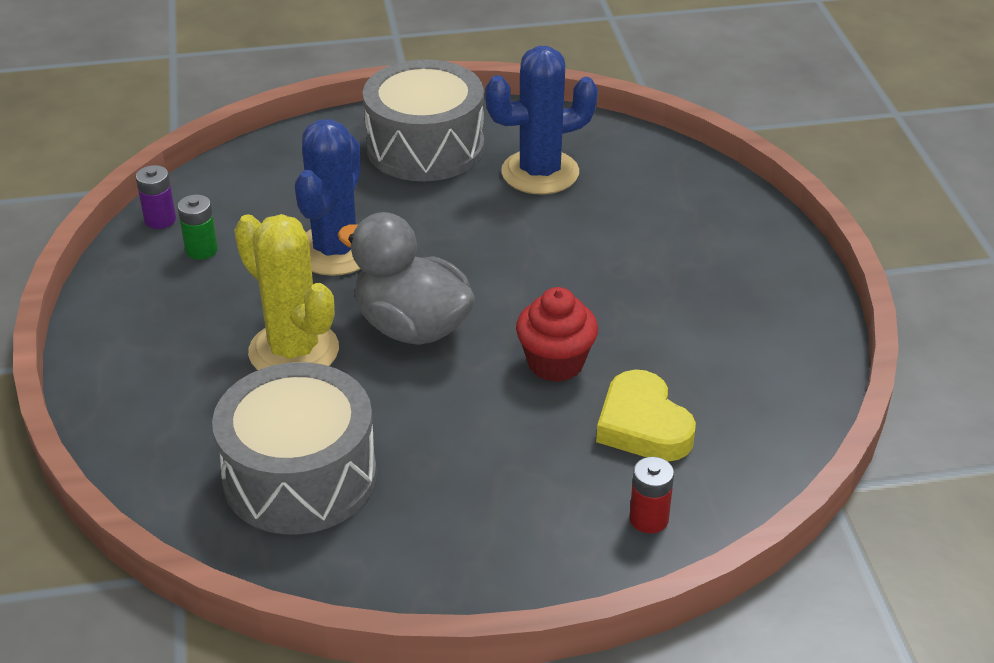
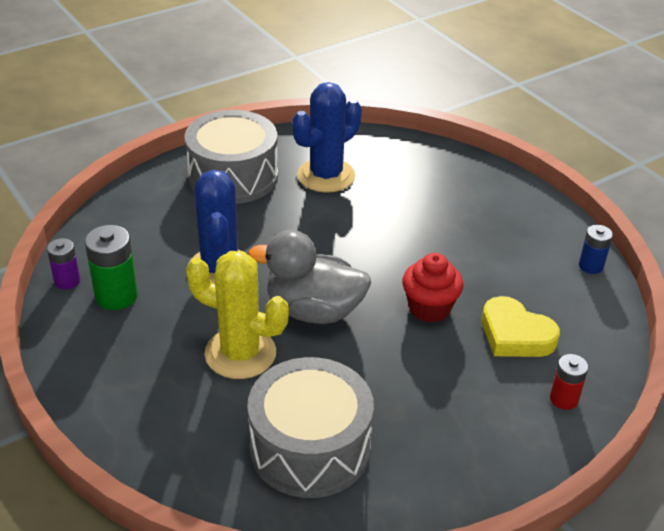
camera: 25 degrees left, 0 degrees up
green battery [177,195,218,260] -> green battery [85,225,138,310], size x1.62
none -> blue battery [579,225,613,274]

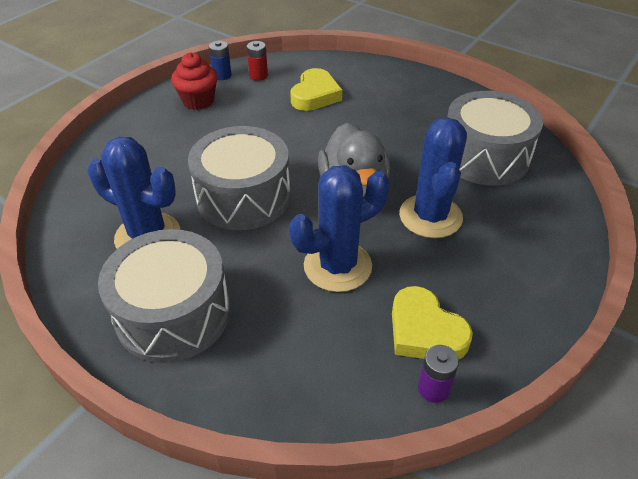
camera: 110 degrees left, 5 degrees up
green battery [85,225,138,310] -> yellow heart [392,286,473,359]
yellow cactus [186,251,289,379] -> blue cactus [399,117,467,238]
red cupcake [402,253,463,323] -> red cupcake moved to [171,52,218,110]
red battery [550,354,588,410] -> red battery moved to [247,41,268,81]
none -> grey drum [188,126,290,230]

